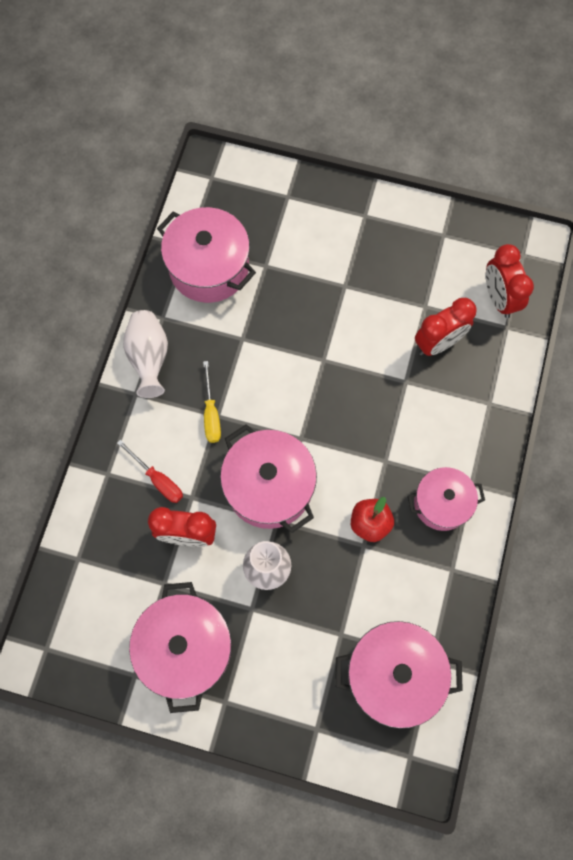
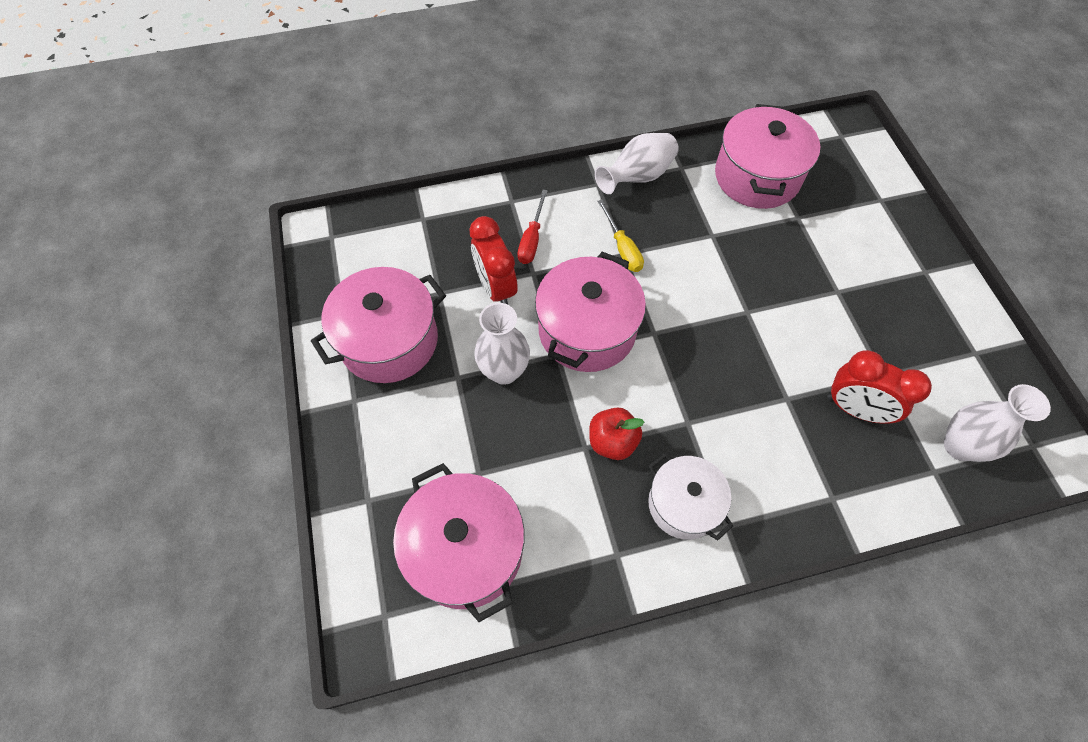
camera: 60 degrees right, 10 degrees down
yellow screwdriver [203,361,221,443] -> yellow screwdriver turned 75 degrees counterclockwise [597,200,644,272]
pink pot [408,467,485,531] -> white pot [648,453,733,540]
red clock [486,244,534,318] -> white vase [944,384,1051,462]

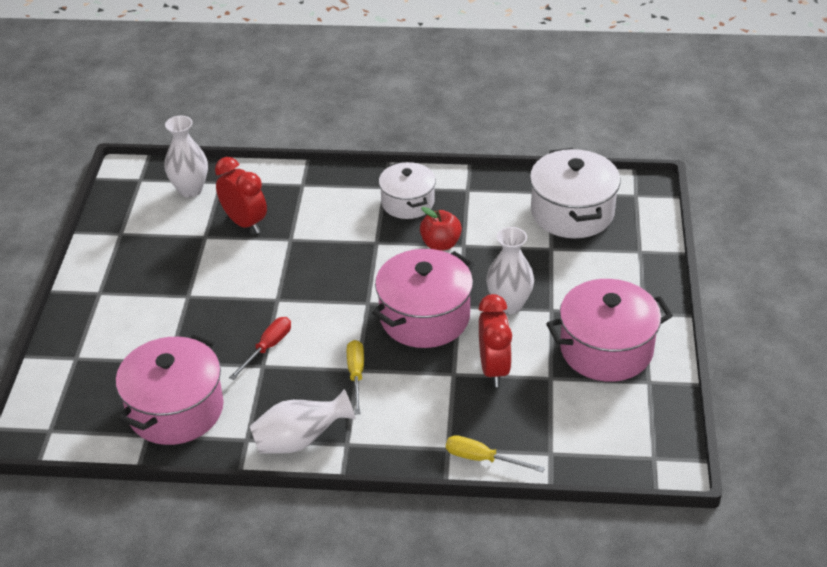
camera: 160 degrees left, 20 degrees down
pink pot [393,463,525,622] -> white pot [530,148,620,238]
red screwdriver [517,190,548,264] -> red screwdriver moved to [229,317,291,380]
none -> yellow screwdriver [446,435,545,472]

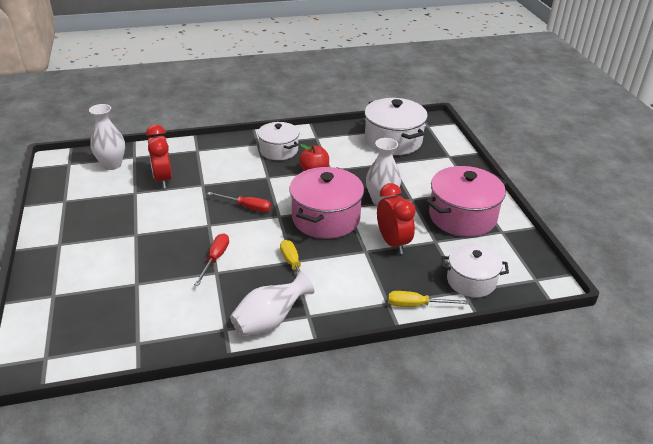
camera: 20 degrees left, 5 degrees down
pink pot [116,334,224,445] -> none
red clock [215,157,267,234] -> red clock turned 135 degrees counterclockwise [146,124,172,189]
none -> red screwdriver [208,192,271,212]
none -> white pot [442,244,509,298]

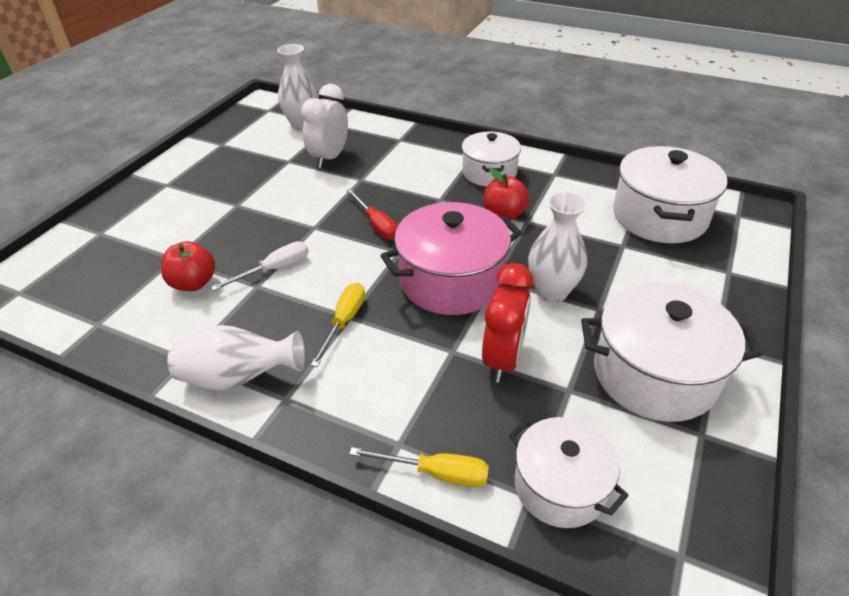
camera: 40 degrees right, 5 degrees up
red clock [146,124,172,189] -> white clock [301,84,348,168]
red screwdriver [194,233,229,286] -> white screwdriver [211,241,309,291]
yellow screwdriver [388,291,469,307] -> yellow screwdriver turned 150 degrees clockwise [349,447,489,487]
pink pot [426,166,507,237] -> white pot [581,282,762,422]
none -> red apple [161,241,215,291]

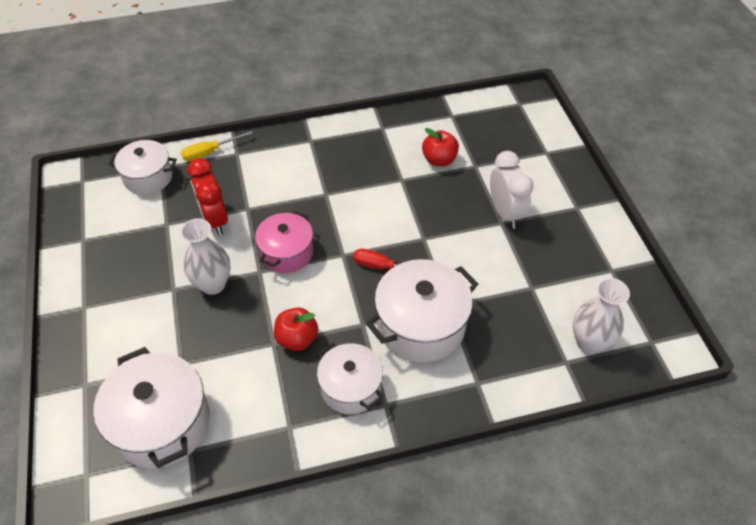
camera: 140 degrees right, 10 degrees up
white vase [167,325,305,391] -> none
white screwdriver [211,241,309,291] -> none
white clock [301,84,348,168] -> white clock moved to [490,151,534,229]
yellow screwdriver [311,283,365,367] -> none
pink pot [380,202,522,315] -> pink pot [255,211,313,273], size x0.65
white pot [581,282,762,422] -> white pot moved to [366,259,478,362]

